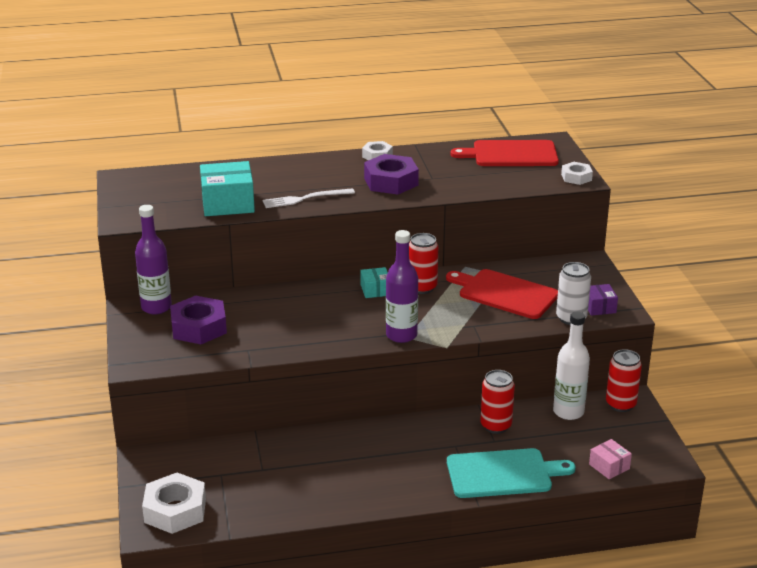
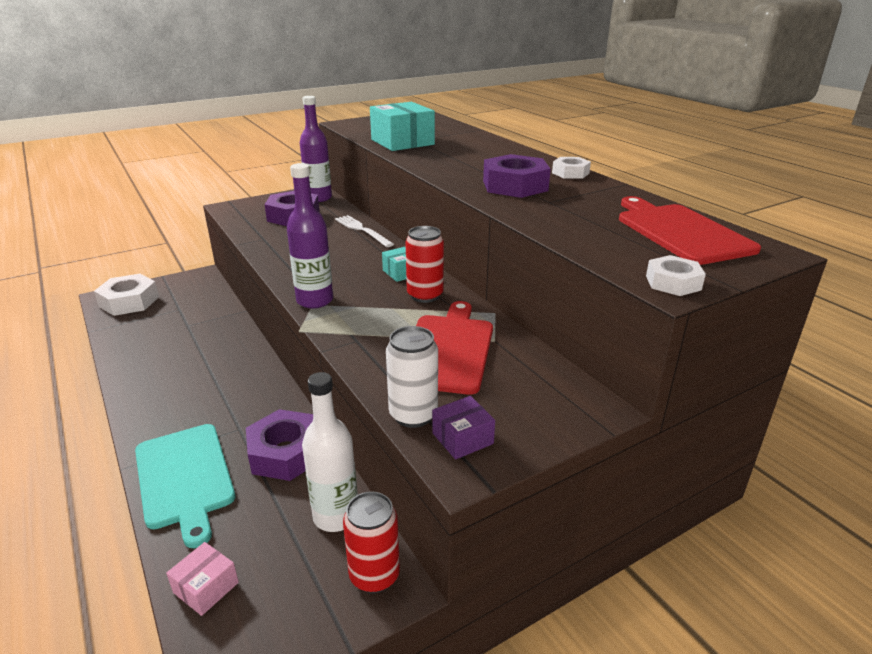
camera: 70 degrees right, 0 degrees up
white fork [262,188,355,208] -> white fork moved to [335,215,394,247]
red can [480,370,515,434] -> purple nut [246,409,313,481]

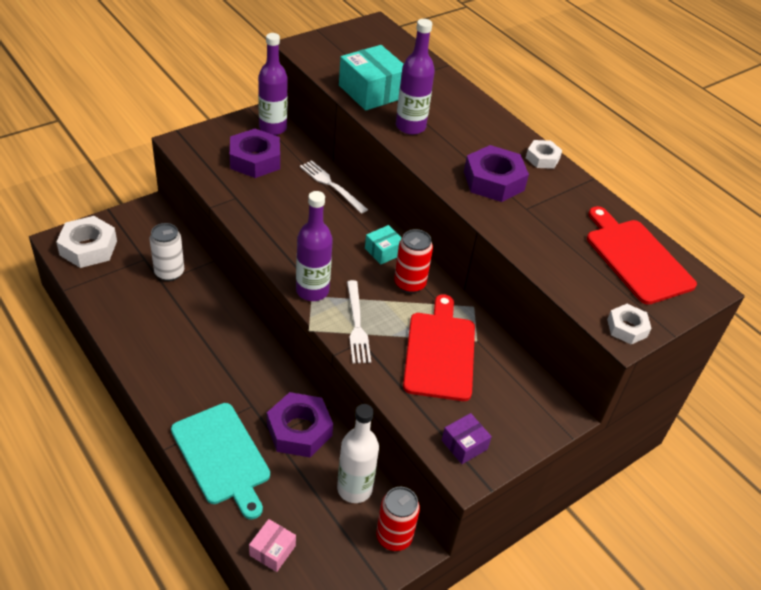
camera: 10 degrees left, 15 degrees up
white can [386,326,438,428] -> white can moved to [149,223,184,281]
none -> white fork [347,280,371,363]
none -> purple bottle [396,19,435,135]

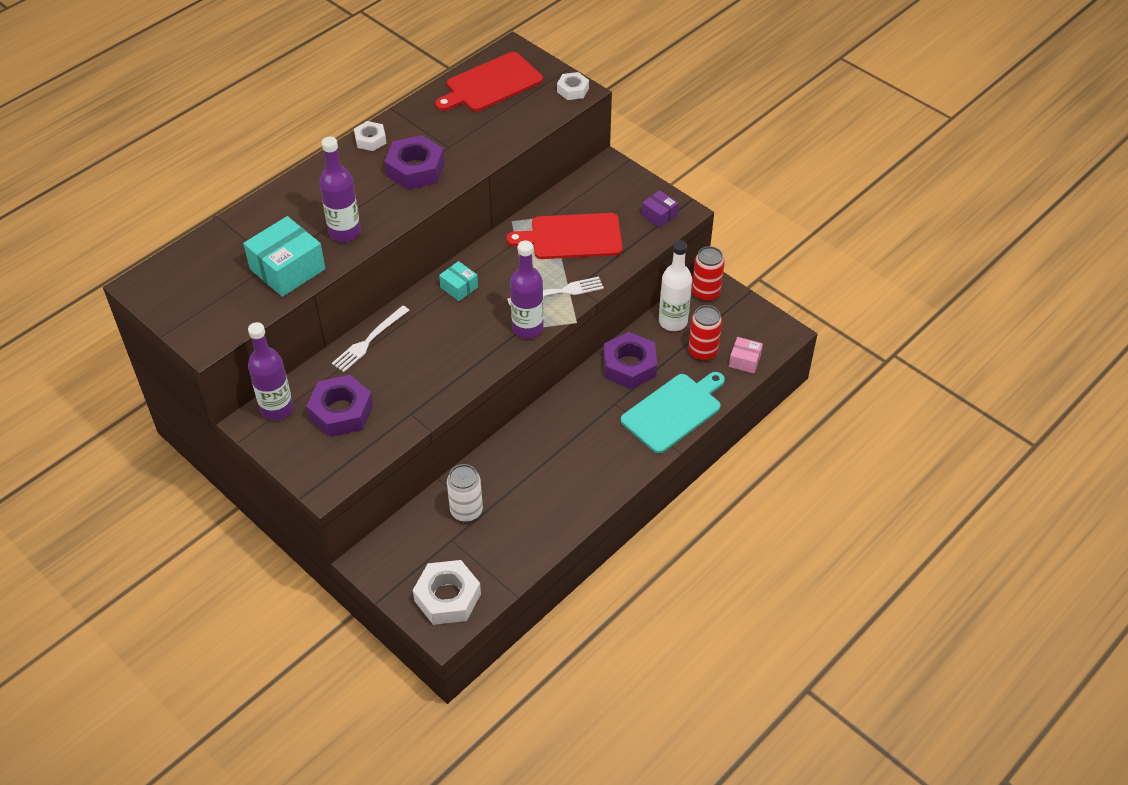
camera: 95 degrees left, 5 degrees up
red can [394,229,433,293] -> red can moved to [688,305,722,361]

